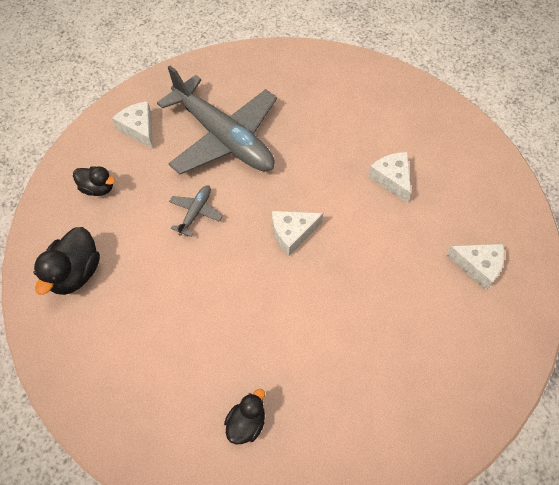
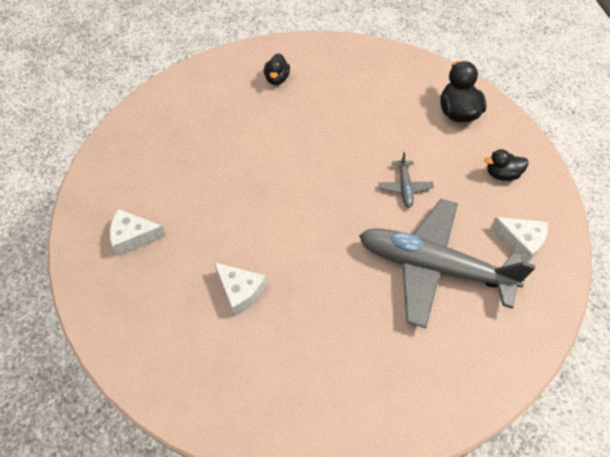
camera: 155 degrees right, 5 degrees down
white cheese [272,211,323,256] -> none

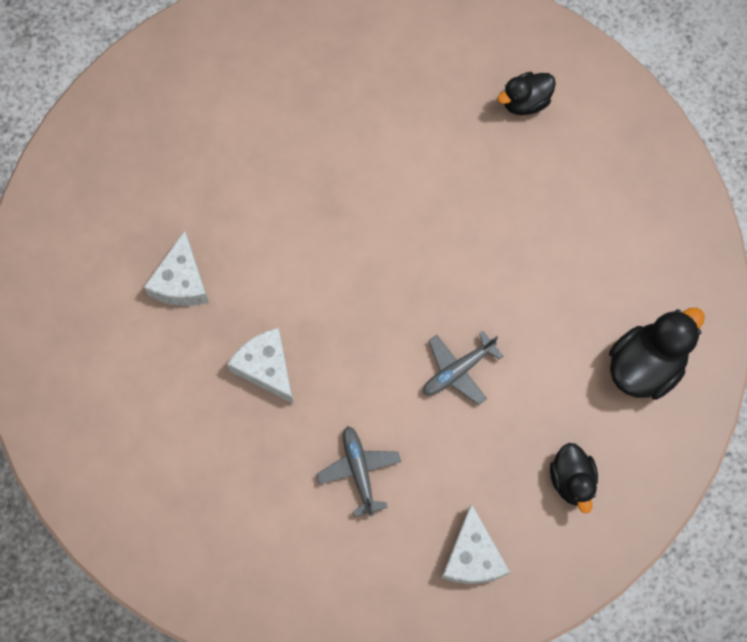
camera: 55 degrees right, 15 degrees up
white cheese [110,209,166,256] -> white cheese moved to [227,328,293,403]
grey plane [359,199,536,328] -> grey plane [317,426,401,517], size x0.40
black duck [484,149,528,181] -> black duck turned 150 degrees counterclockwise [550,443,598,513]

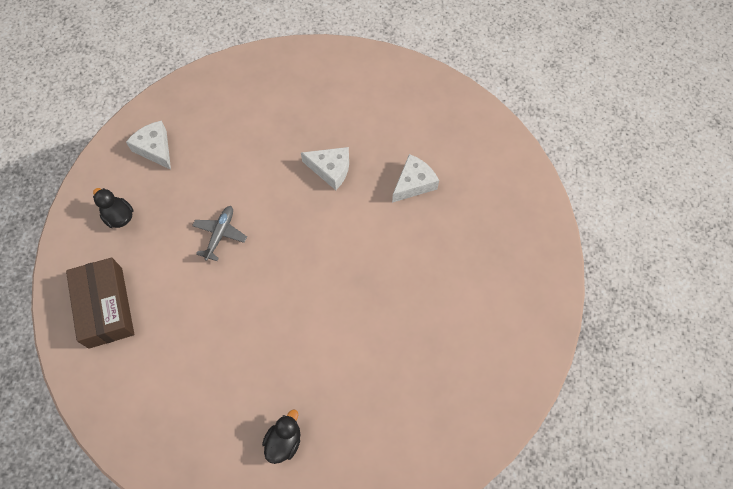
camera: 145 degrees right, 5 degrees down
white cheese [144,231,209,306] -> white cheese turned 75 degrees clockwise [392,154,439,203]
grey plane [317,426,401,517] -> none
black duck [609,308,705,400] -> brown box [66,257,134,349]

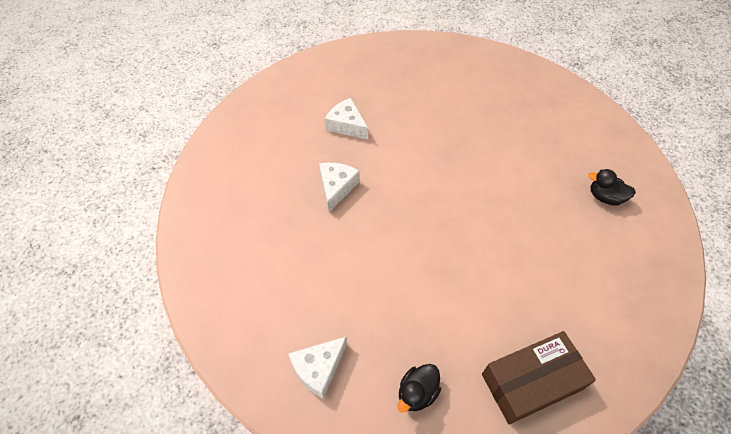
camera: 95 degrees left, 10 degrees down
grey plane [192,206,247,261] -> none

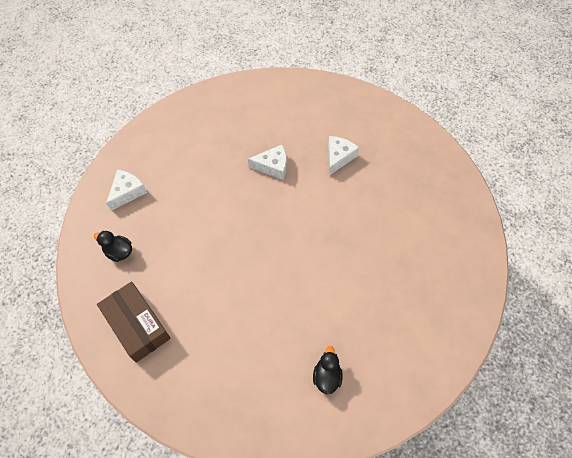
camera: 75 degrees right, 5 degrees up
white cheese [288,336,347,399] -> white cheese turned 90 degrees clockwise [106,170,147,211]

